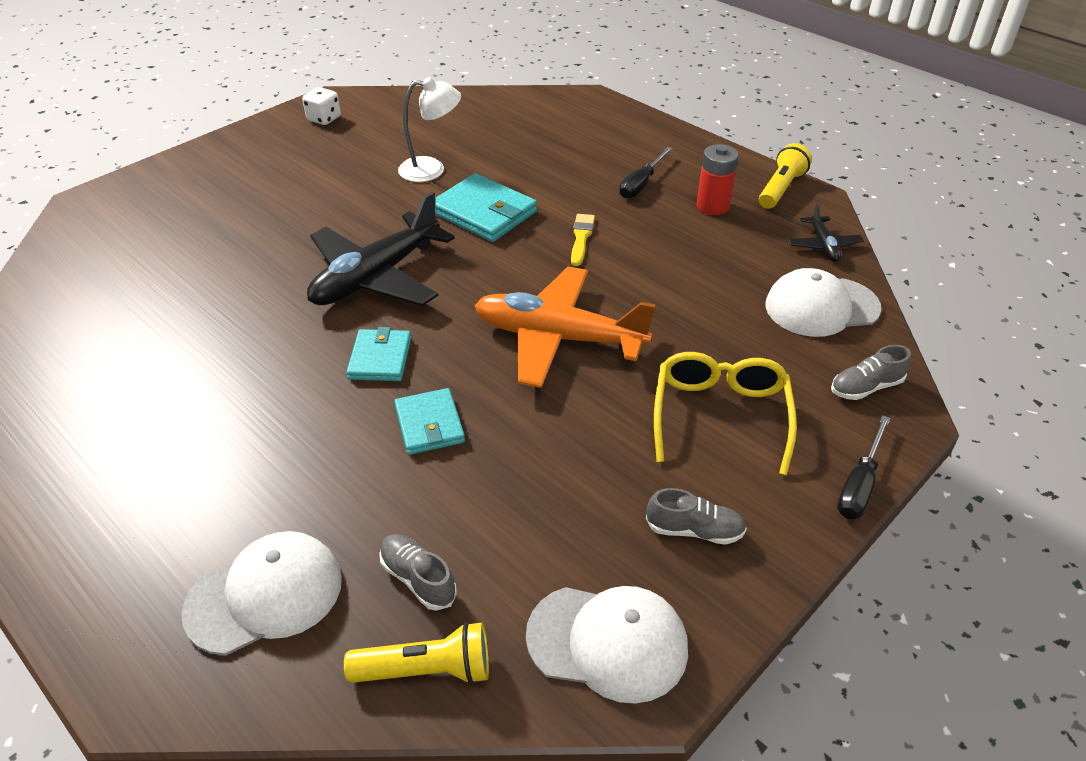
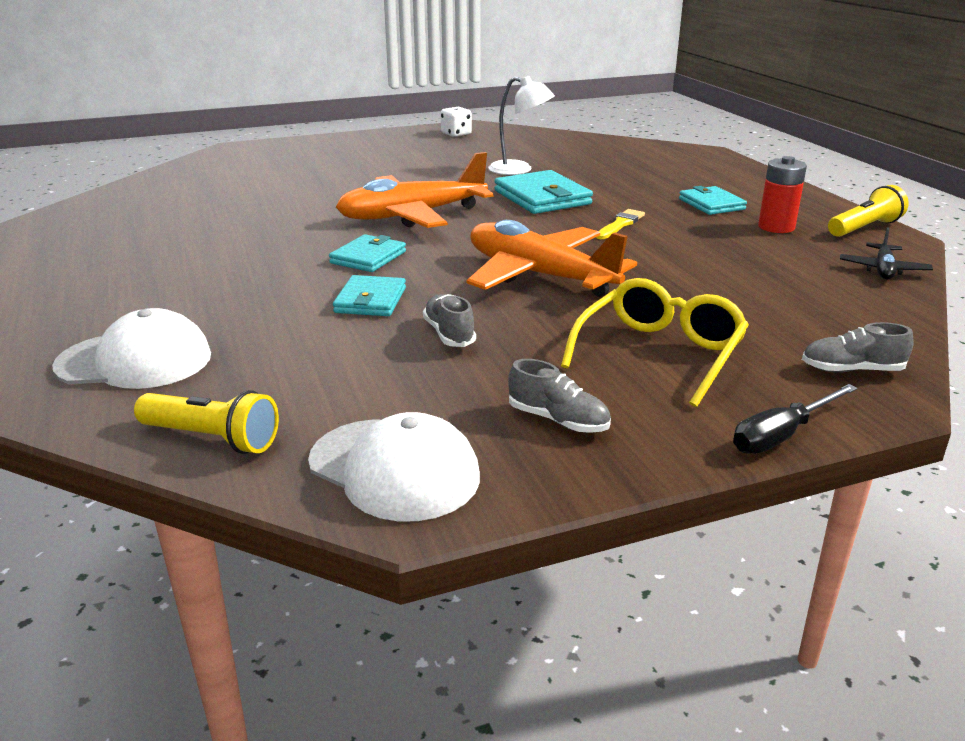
camera: 25 degrees right, 15 degrees down
black plane [307,191,455,306] -> orange plane [336,152,493,228]
grey shoe [379,534,457,611] -> grey shoe moved to [423,294,476,347]
black screwdriver [619,147,673,199] -> turquoise wallet [679,186,747,215]
white cap [765,268,881,337] -> none

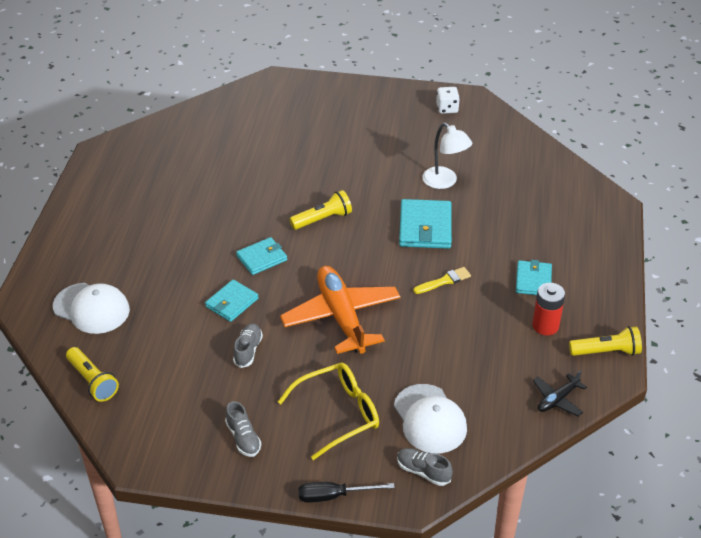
camera: 30 degrees right, 15 degrees up
white cap [308,412,480,521] -> white cap moved to [394,384,467,453]
orange plane [336,152,493,228] -> yellow flashlight [289,190,352,230]

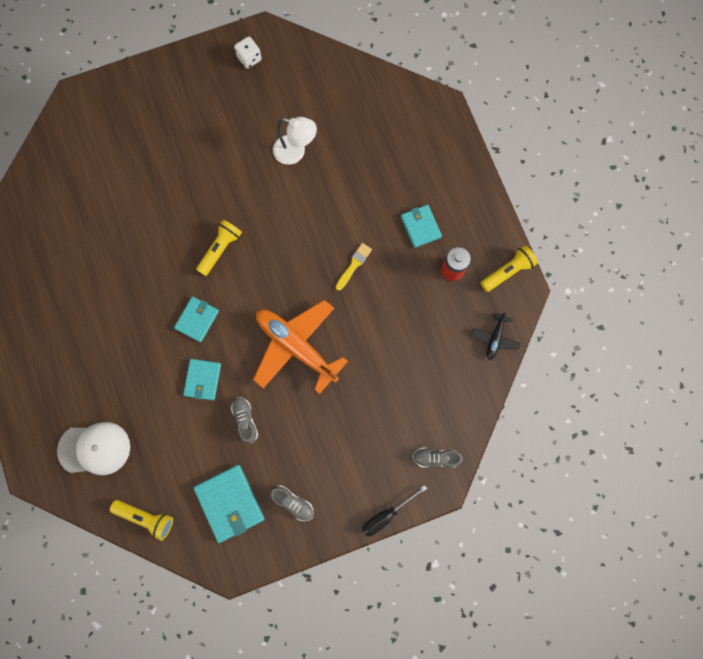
camera: 30 degrees left, 35 degrees up
yellow glasses [278,363,379,460] -> none
white cap [394,384,467,453] -> none
turquoise wallet [399,199,452,249] -> turquoise wallet moved to [193,465,264,543]

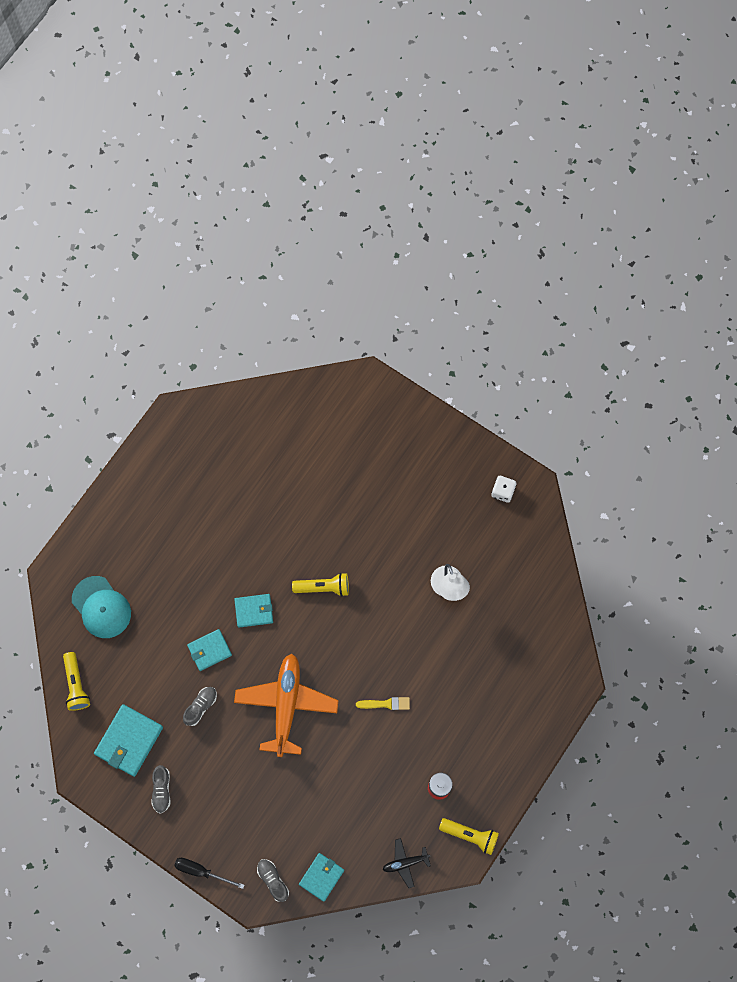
camera: 55 degrees right, 5 degrees down
white cap [57,422,130,475] -> turquoise cap [72,576,131,638]
turquoise wallet [401,205,442,248] -> turquoise wallet moved to [299,853,344,902]

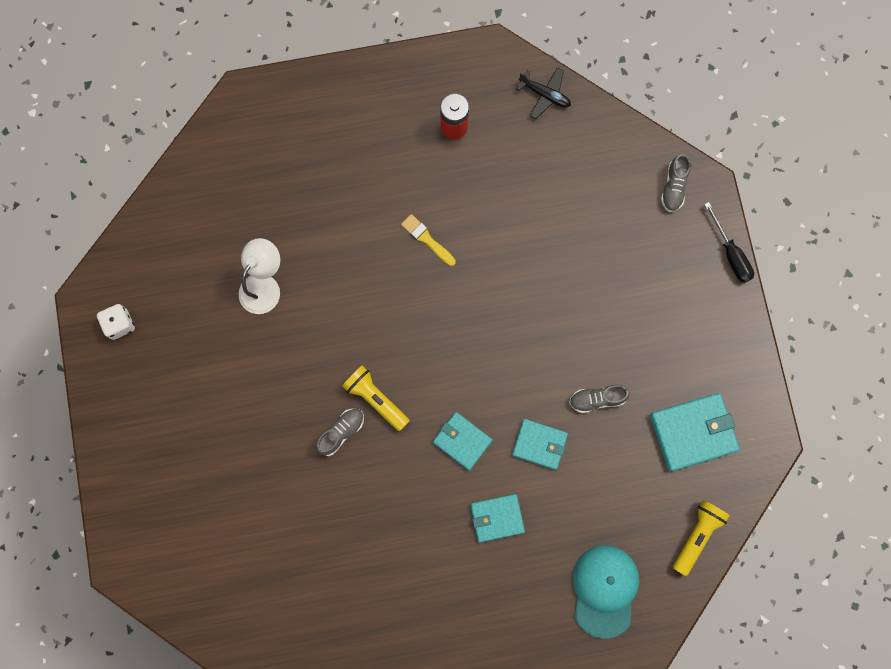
camera: 135 degrees left, 5 degrees up
grey shoe [151,765,171,814] -> grey shoe moved to [316,409,364,456]
orange plane [234,654,339,757] -> none
turquoise wallet [299,853,344,902] -> turquoise wallet moved to [470,494,525,542]
yellow flashlight [439,818,499,855] -> none

